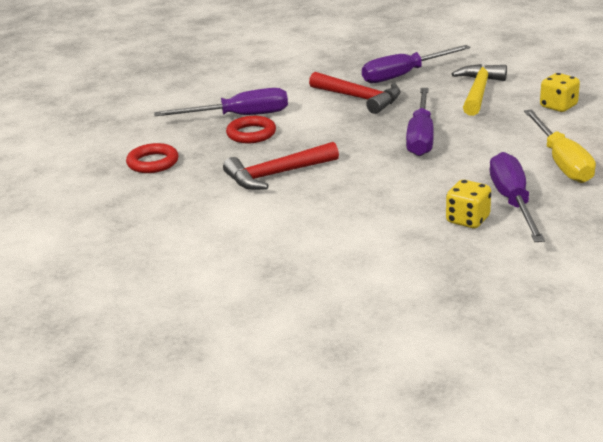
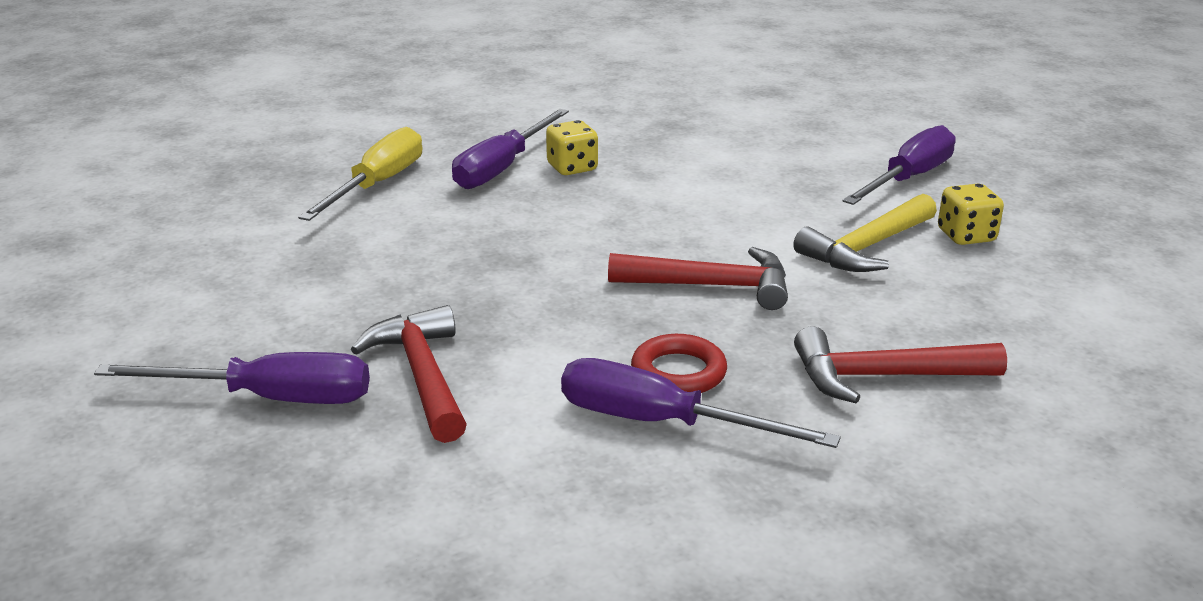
camera: 150 degrees left, 0 degrees up
red ring [126,143,179,173] -> red hammer [794,326,1007,403]
purple screwdriver [406,88,434,156] -> purple screwdriver moved to [842,125,956,205]
yellow hammer [452,64,507,116] -> yellow hammer moved to [793,194,937,272]
yellow dice [540,73,580,112] -> yellow dice moved to [938,184,1004,245]

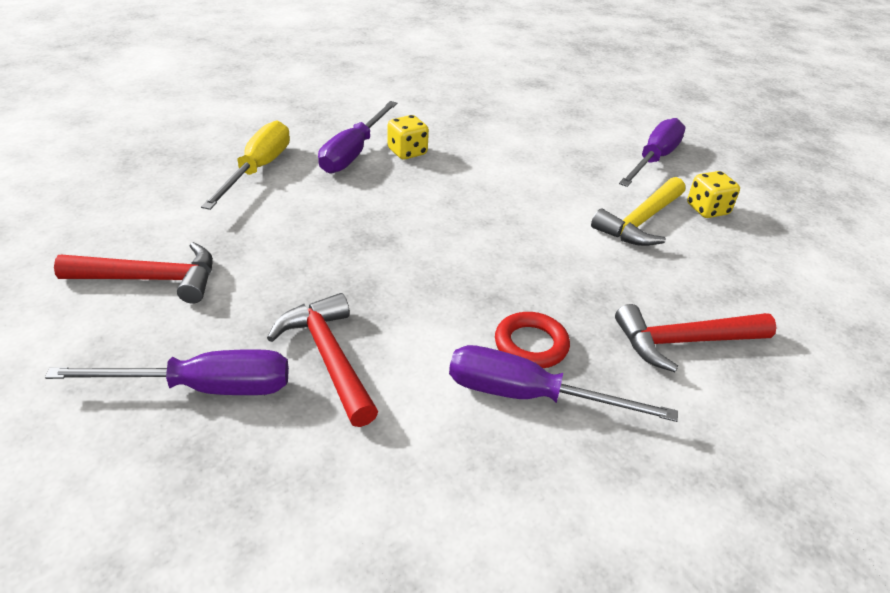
camera: 10 degrees left, 10 degrees up
red hammer [608,247,788,310] -> red hammer moved to [54,242,213,304]

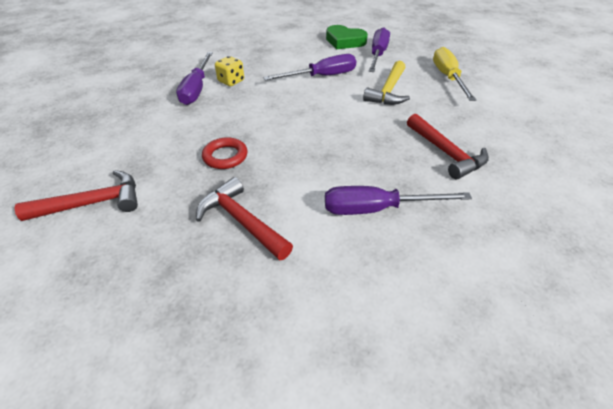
camera: 15 degrees left, 5 degrees up
purple screwdriver [45,349,289,395] -> purple screwdriver moved to [263,54,356,81]
yellow screwdriver [201,120,290,210] -> yellow screwdriver moved to [433,47,476,101]
red ring [495,312,570,368] -> red ring moved to [202,137,248,169]
red hammer [615,304,777,372] -> red hammer turned 90 degrees counterclockwise [407,114,489,179]
yellow dice [687,171,740,218] -> none
none -> green heart [326,25,368,49]

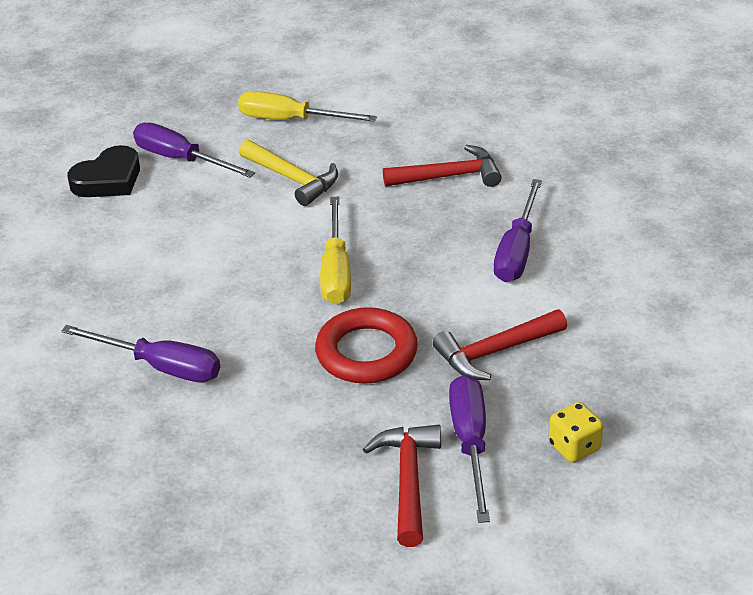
camera: 70 degrees left, 5 degrees down
red ring [202,137,248,169] -> red ring [315,307,418,384], size x1.62
yellow dice [215,56,244,86] -> yellow dice moved to [549,402,603,463]
purple screwdriver [263,54,356,81] -> purple screwdriver moved to [449,375,490,523]
green heart [326,25,368,49] -> black heart [67,145,140,197]
none -> yellow screwdriver [320,197,351,305]

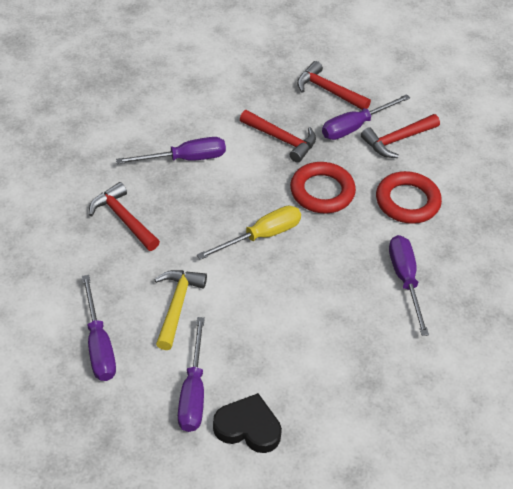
camera: 125 degrees left, 10 degrees up
yellow screwdriver [238,91,377,122] -> purple screwdriver [82,275,116,381]
yellow dice [549,402,603,463] -> red hammer [297,61,371,110]
none -> red ring [376,171,442,224]

